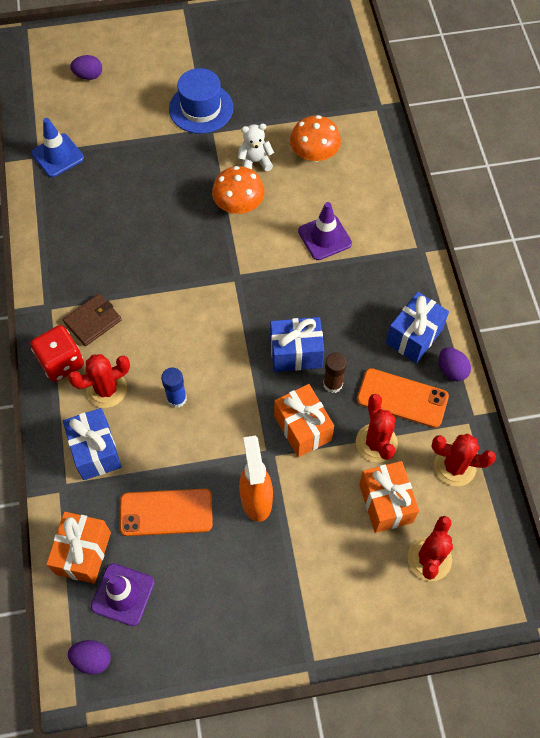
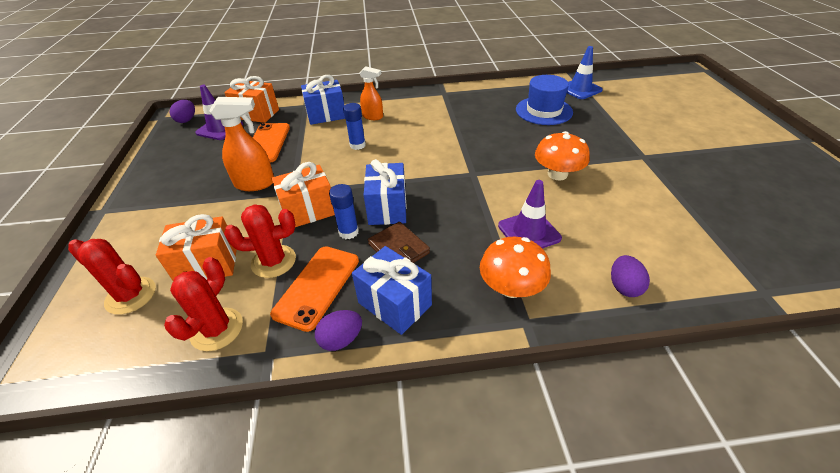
camera: 95 degrees right, 20 degrees down
red dice [30,325,84,382] -> none
brown wallet [63,294,122,346] -> brown wallet moved to [368,222,430,263]
red cactus [68,354,130,408] -> orange spray bottle [360,66,383,120]
purple egg [70,55,102,80] -> purple egg moved to [611,255,650,297]
blue hat [169,68,233,134] -> blue hat moved to [516,75,573,125]
white teddy bear [238,124,274,171] -> none
orange mushroom [290,115,341,162] -> orange mushroom moved to [480,237,551,298]
brown glue stick [323,352,347,393] -> blue glue stick [329,184,359,239]

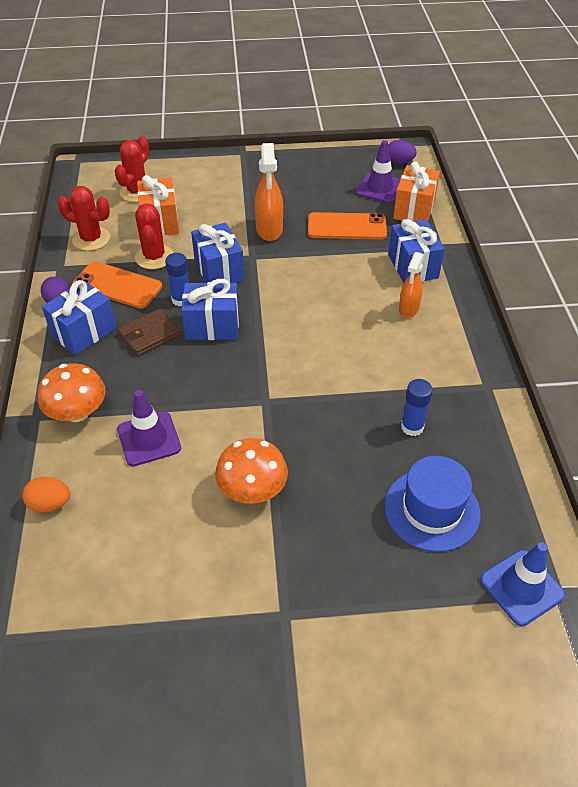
camera: 90 degrees right, 5 degrees up
orange gift [272,162,335,227] -> blue gift [191,223,245,283]
blue glue stick [343,103,366,150] -> blue glue stick moved to [401,379,433,436]
purple egg [611,255,650,297] -> orange egg [22,477,70,512]

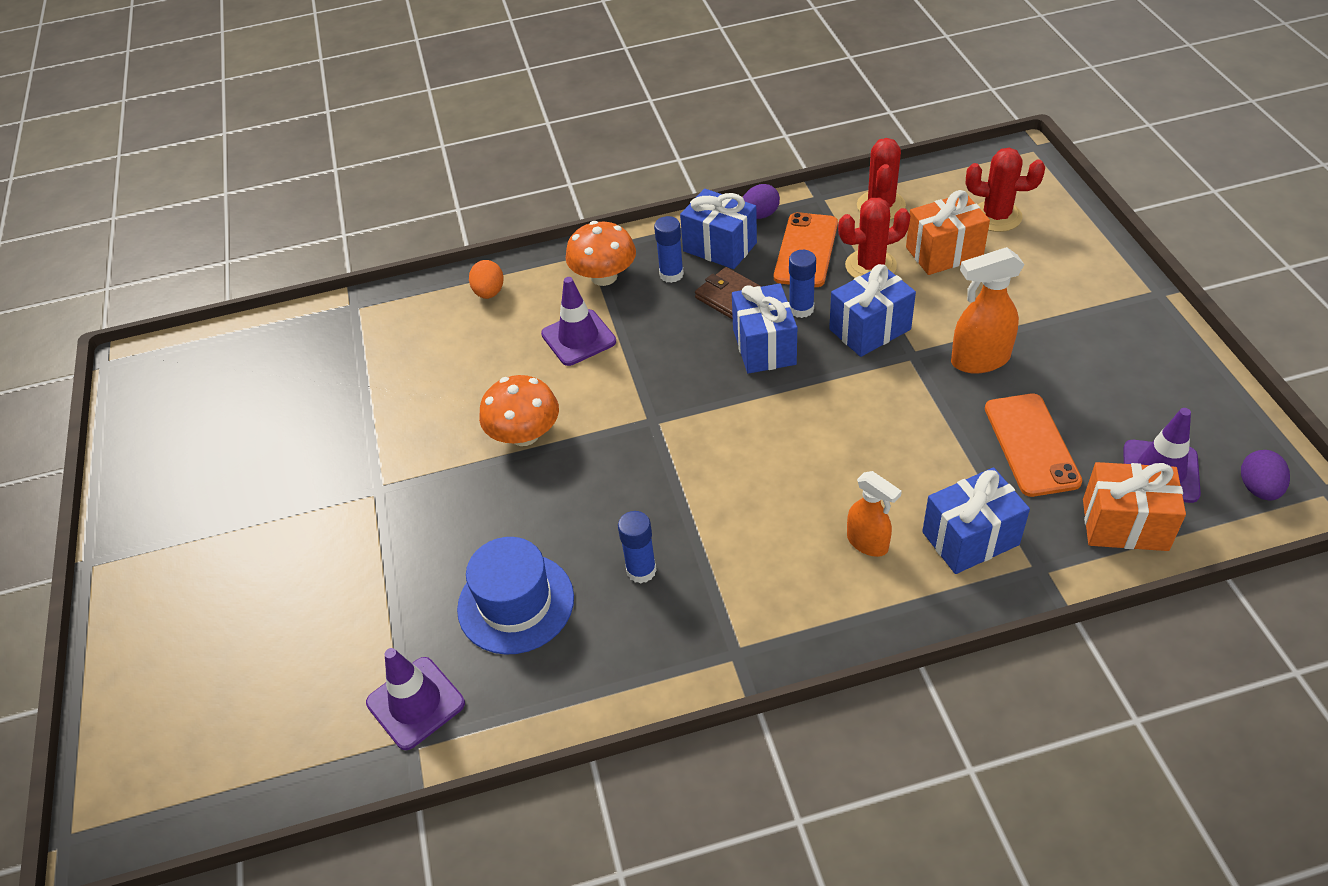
camera: 85 degrees right, 0 degrees up
orange spray bottle [399,252,424,318] -> orange spray bottle turned 150 degrees counterclockwise [847,471,902,557]
blue traffic cone [480,542,565,626] -> purple traffic cone [366,648,465,750]
none -> blue glue stick [654,216,684,283]

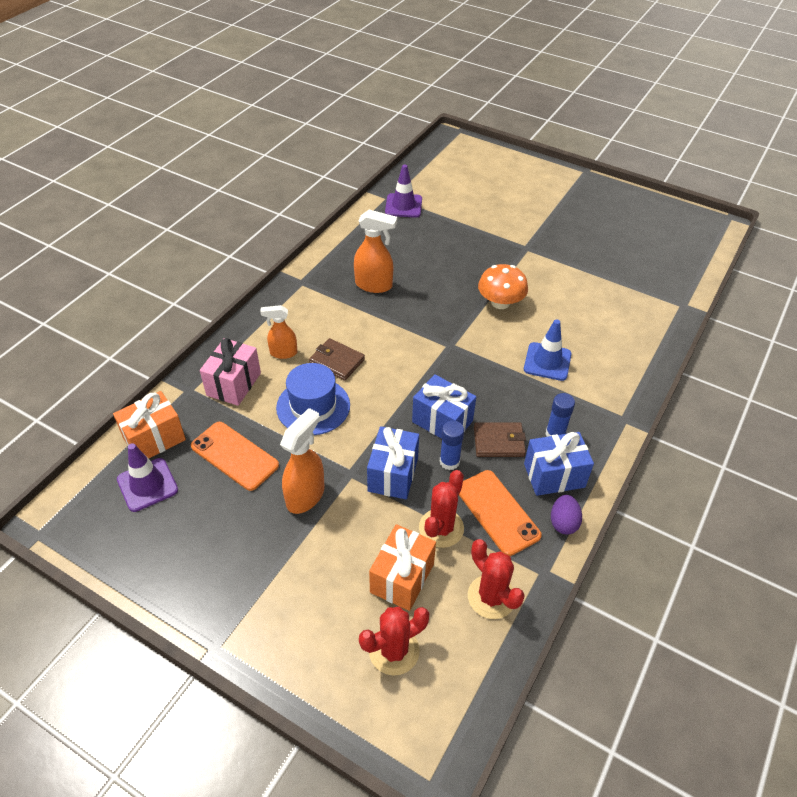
camera: 130 degrees right, 0 degrees up
blue hat [457,537,574,655] -> blue hat moved to [276,363,350,435]
orange egg [469,260,504,299] -> none
purple traffic cone [541,277,616,366] -> blue traffic cone [524,319,571,381]
orange mushroom [566,221,636,286] -> none
blue glue stick [618,511,657,583] -> orange spray bottle [354,210,397,293]
blue gift [922,467,1030,574] -> pink gift [200,338,261,406]
purple egg [1241,450,1290,501] -> none
none -> brown wallet [309,338,365,381]

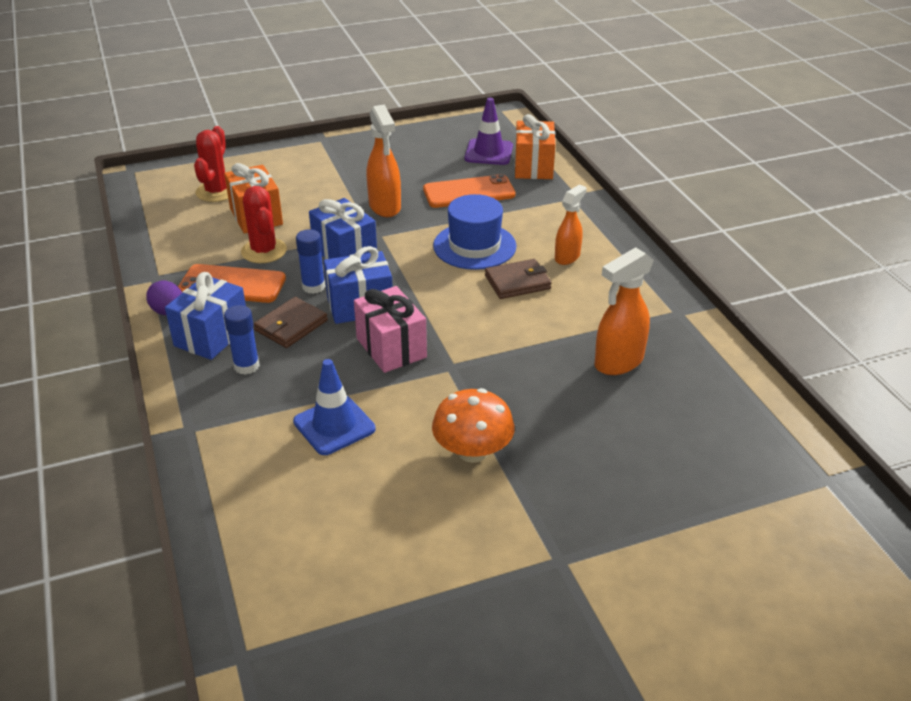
camera: 130 degrees right, 10 degrees down
pink gift [200,338,261,406] -> pink gift moved to [354,286,427,373]
purple traffic cone [385,165,422,218] -> none
red cactus [468,539,525,619] -> none

